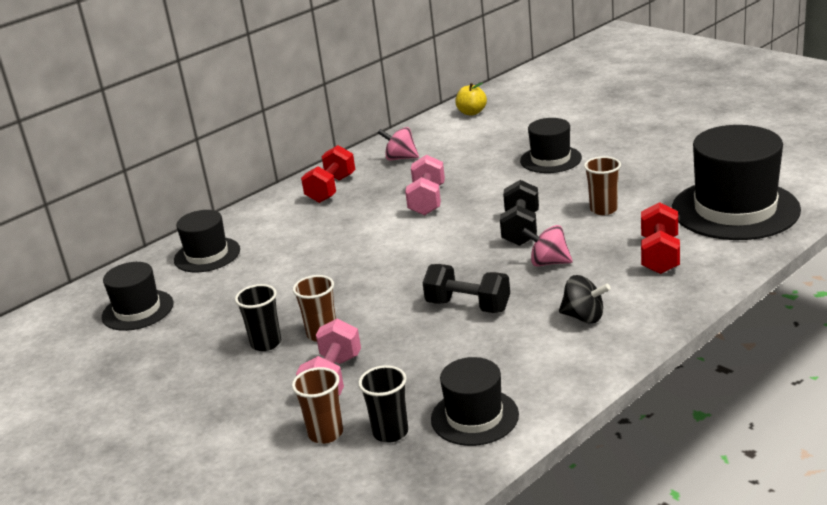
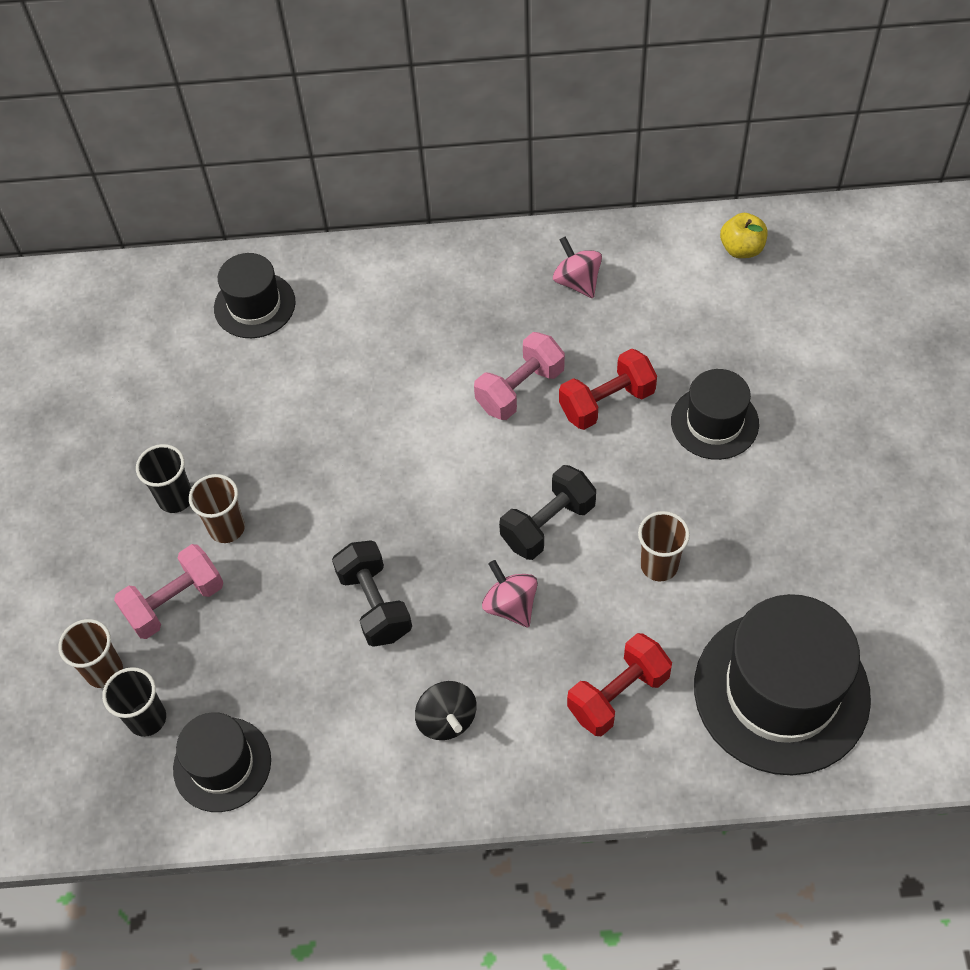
camera: 40 degrees right, 30 degrees up
black hat [102,262,173,331] -> none
red dumbbell [301,145,355,203] -> red dumbbell moved to [559,348,657,430]

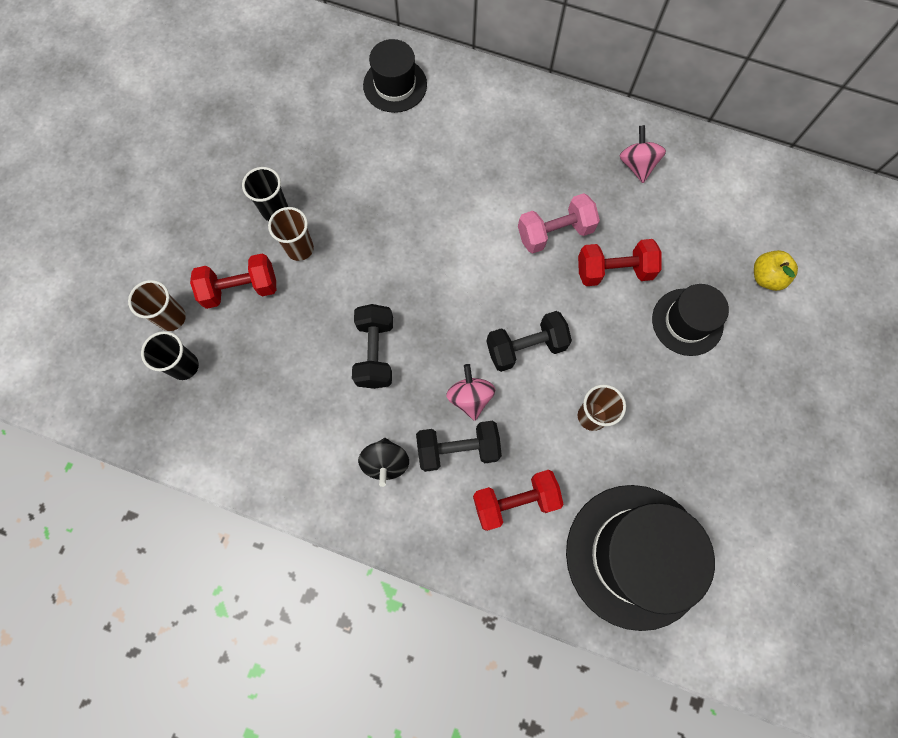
camera: 20 degrees right, 15 degrees up
pink dumbbell [114,544,223,639] -> red dumbbell [190,253,276,309]
black hat [173,712,271,812] -> none
yellow apple [720,213,768,258] -> yellow apple moved to [754,250,798,291]
none -> black dumbbell [416,421,502,472]

